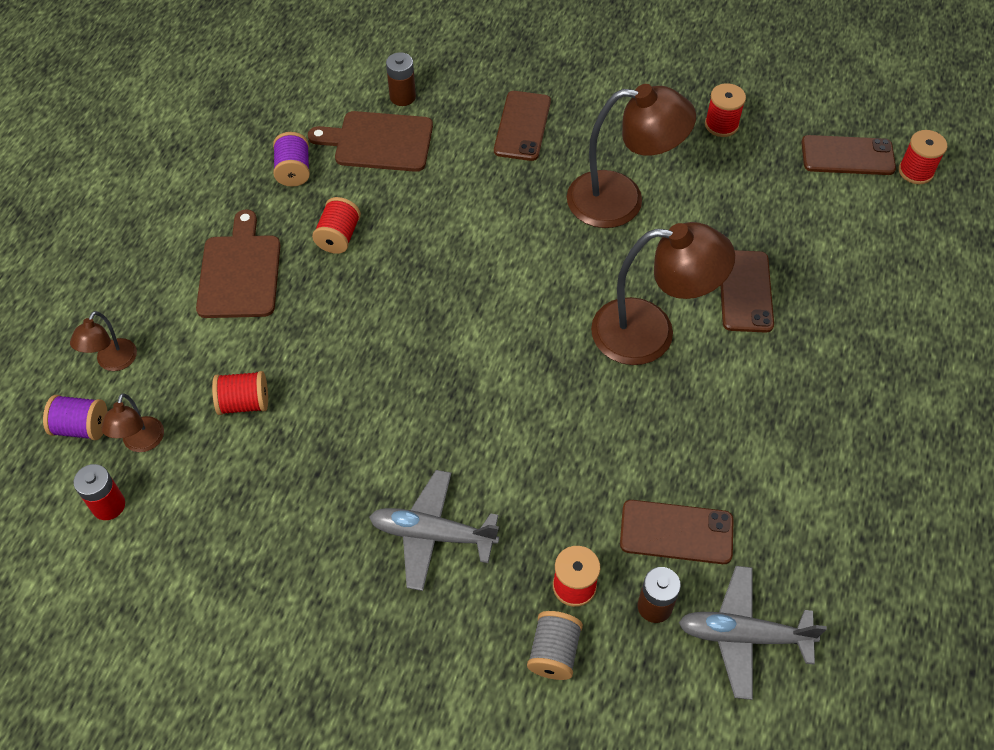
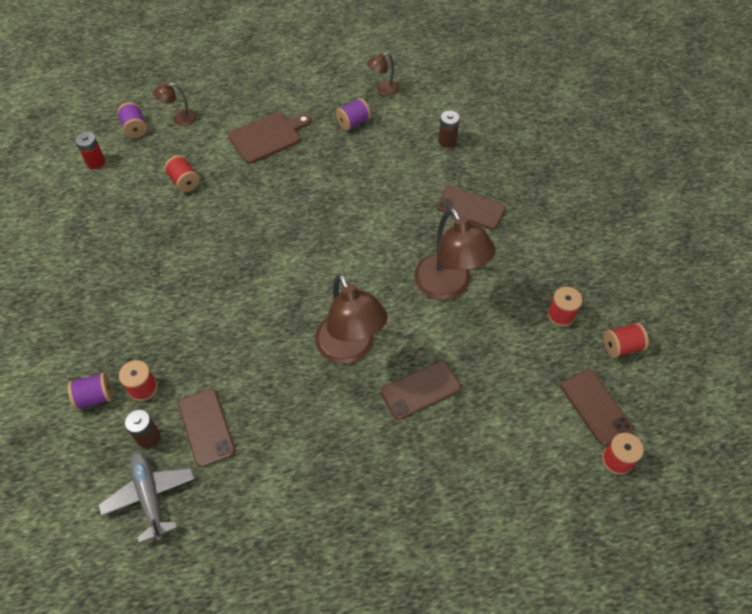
camera: 60 degrees right, 0 degrees up
brown lamp [101,393,164,452] -> brown lamp moved to [367,53,399,96]
brown cutting board [308,111,433,172] -> none
red spool [312,197,361,254] -> red spool moved to [604,323,649,358]
grey plane [369,470,499,591] -> none
brown phone [494,91,551,161] -> brown phone turned 45 degrees clockwise [436,186,506,230]
grey spool [527,611,583,680] -> purple spool [68,373,113,410]

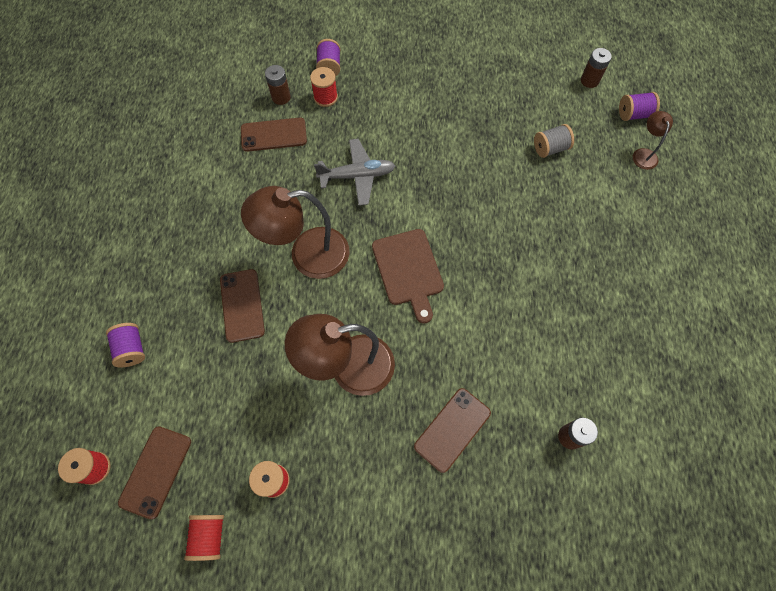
camera: 105 degrees right, 10 degrees up
red battery [75,132,105,169] -> brown battery [581,48,612,88]
grey plane [98,451,195,543] -> grey plane moved to [314,139,395,206]
red spool [164,155,200,192] -> grey spool [534,124,574,158]
brown cutting board [228,112,311,164] -> brown cutting board moved to [372,229,444,324]
purple spool [336,98,371,131] -> purple spool moved to [106,323,145,367]
brown lamp [367,53,399,96] -> none
brown phone [561,369,633,446] -> brown phone turned 60 degrees counterclockwise [118,426,191,519]

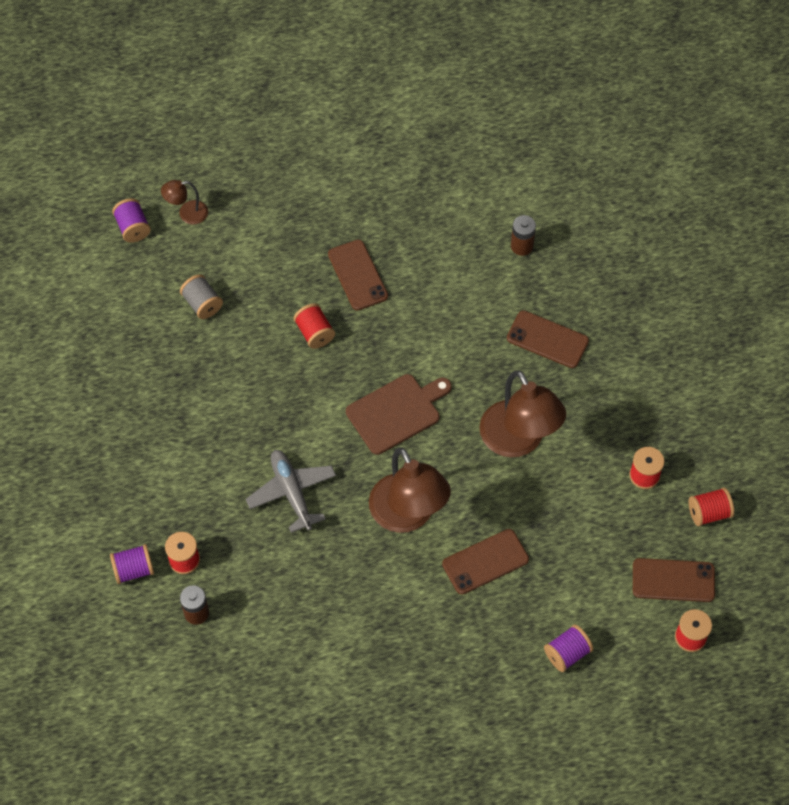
camera: 105 degrees left, 5 degrees down
brown phone [241,117,307,152] -> brown phone moved to [328,240,388,311]
brown battery [581,48,612,88] -> none
none -> red spool [294,303,335,349]

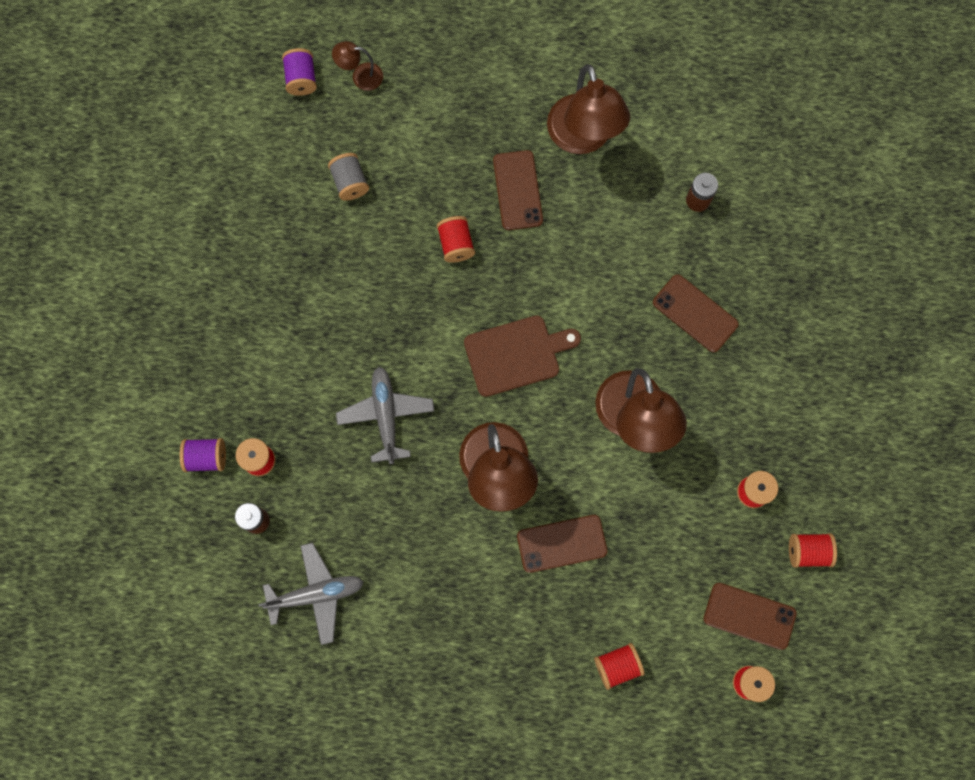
camera: 15 degrees right, 15 degrees up
purple spool [544,624,593,672] -> red spool [594,643,645,690]
none -> grey plane [258,543,364,645]
none -> brown lamp [547,64,630,154]

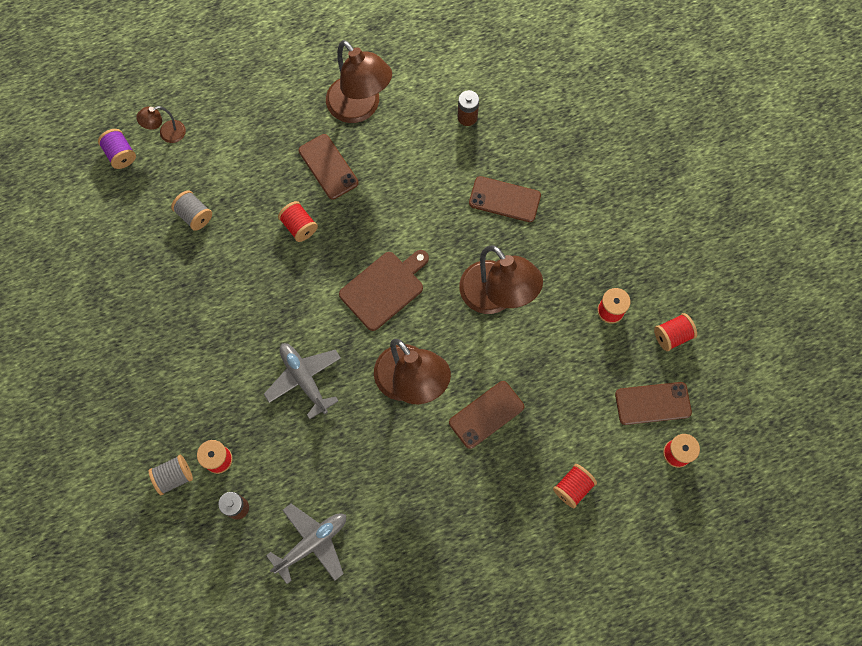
camera: 25 degrees left, 5 degrees down
purple spool [180,438,226,472] -> grey spool [148,455,193,495]

